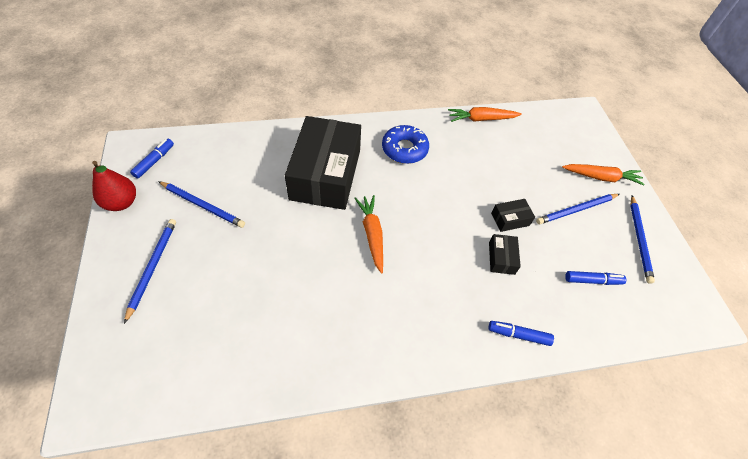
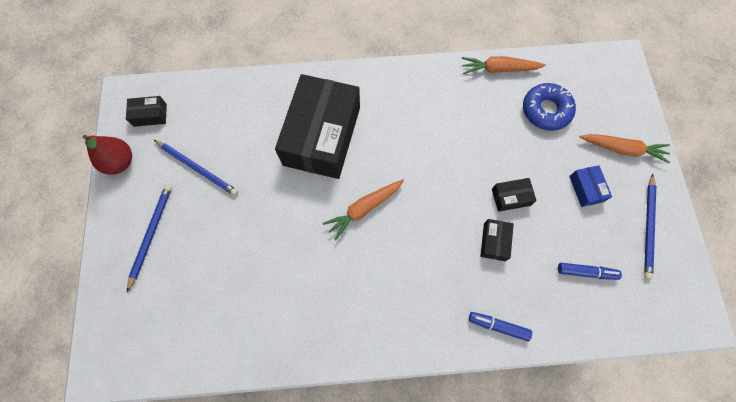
camera: 10 degrees right, 15 degrees up
blue marker [130,139,174,179] -> black box [126,96,167,127]
orange carrot [354,195,383,274] -> orange carrot turned 120 degrees counterclockwise [323,179,404,241]
blue donut [382,125,429,164] -> blue donut moved to [523,83,576,131]
blue pencil [536,194,620,224] -> blue box [569,165,612,207]

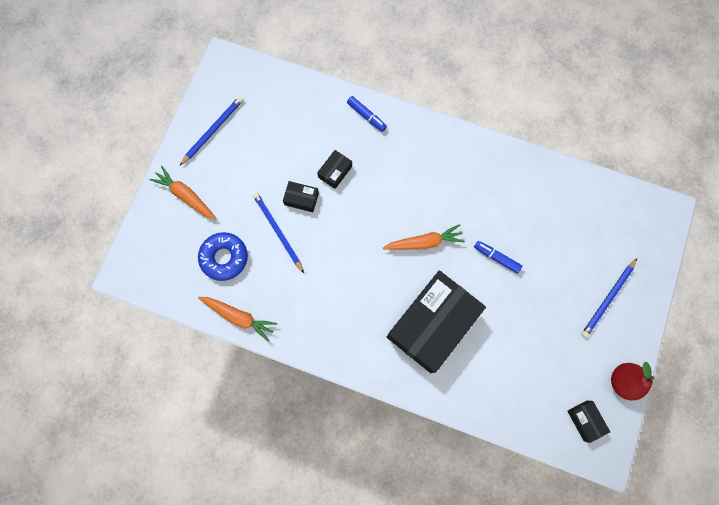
camera: 155 degrees left, 5 degrees up
black box [126,96,167,127] -> black box turned 45 degrees clockwise [567,401,610,443]
blue pencil [154,140,238,196] -> blue pencil moved to [253,192,304,273]
blue marker [558,263,622,280] -> blue marker moved to [474,241,522,274]
blue box [569,165,612,207] -> none

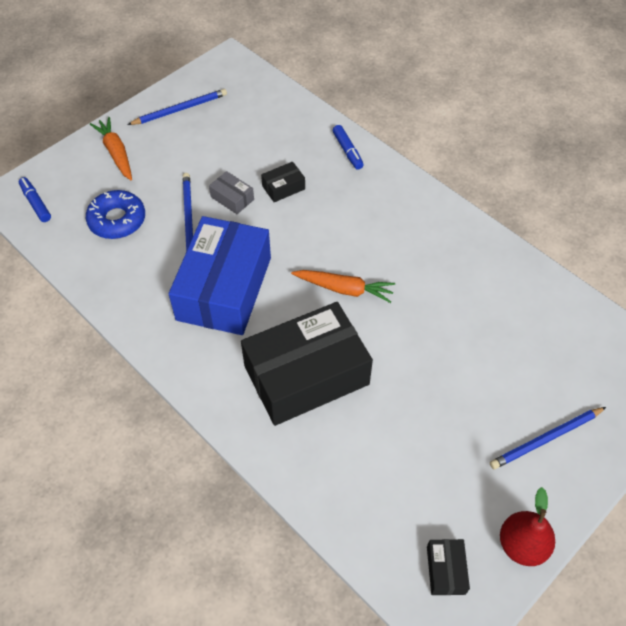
camera: 25 degrees right, 20 degrees down
orange carrot [198,297,277,342] -> none
black box [283,181,319,212] -> grey box [209,171,254,214]
blue marker [474,241,522,274] -> blue marker moved to [19,177,51,222]
none -> blue box [169,216,271,335]

